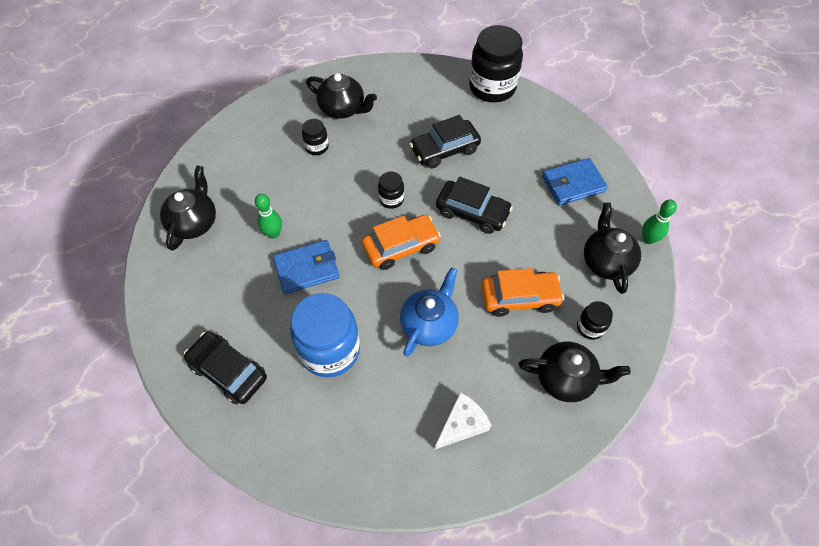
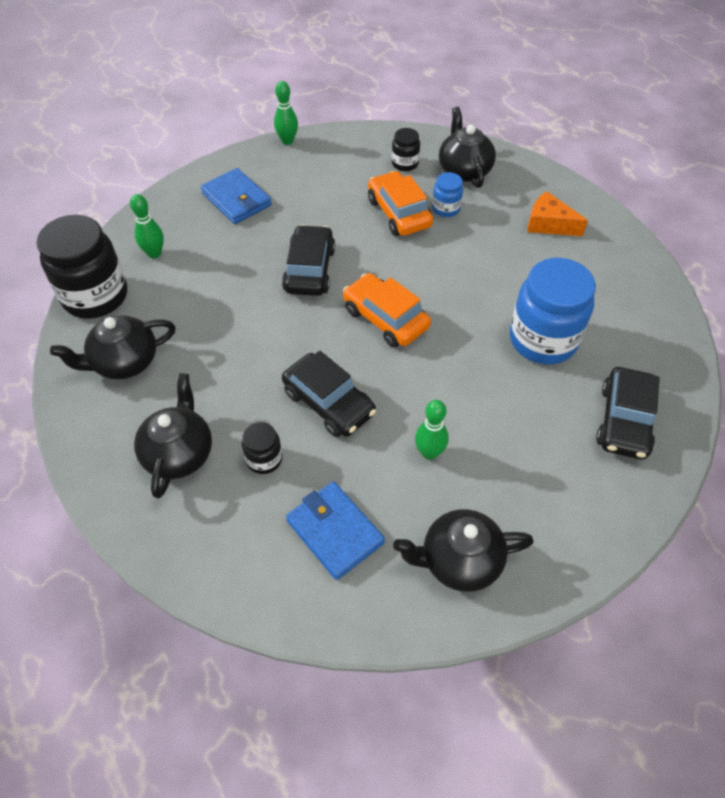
camera: 110 degrees left, 5 degrees down
blue wallet [273,240,339,294] -> blue wallet moved to [286,481,385,580]
black jar [378,172,404,209] -> none
blue teapot [400,267,459,357] -> none
black car [410,115,481,169] -> black car moved to [282,351,376,437]
white cheese [435,392,491,449] -> orange cheese [527,191,588,236]
black teapot [584,202,641,294] -> black teapot moved to [50,315,176,379]
none -> green bowling pin [130,194,164,258]
none -> blue jar [432,172,463,217]

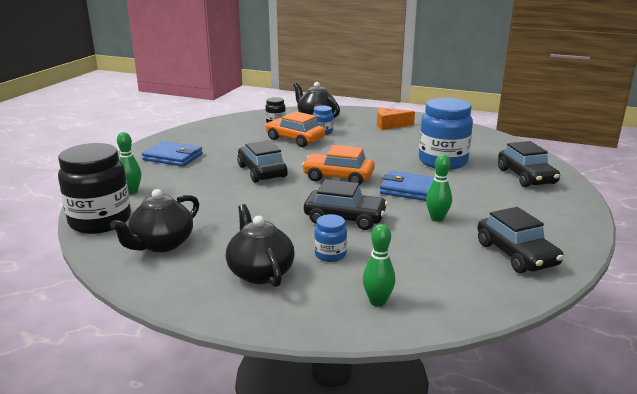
camera: 30 degrees left, 30 degrees down
black jar [242,422,282,474] -> blue jar [314,214,347,262]
green bowling pin [274,81,298,145] -> green bowling pin moved to [363,224,395,307]
blue wallet [286,481,385,580] -> blue wallet moved to [380,171,434,201]
black teapot [393,509,534,592] -> black car [477,207,564,273]

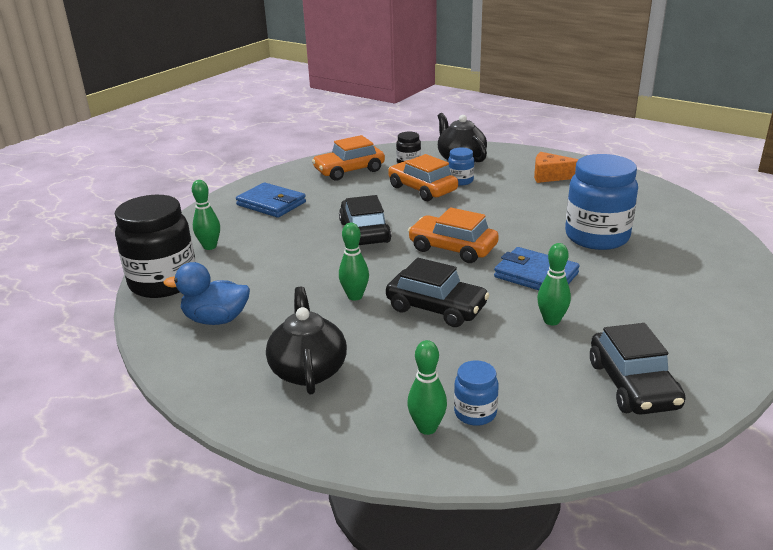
camera: 15 degrees right, 5 degrees up
black teapot [110,189,199,252] -> blue duck [164,262,250,325]
blue jar [314,214,347,262] -> blue jar moved to [454,360,499,426]
black car [498,141,560,187] -> none
none -> orange car [312,135,385,181]
none -> green bowling pin [339,223,369,301]

